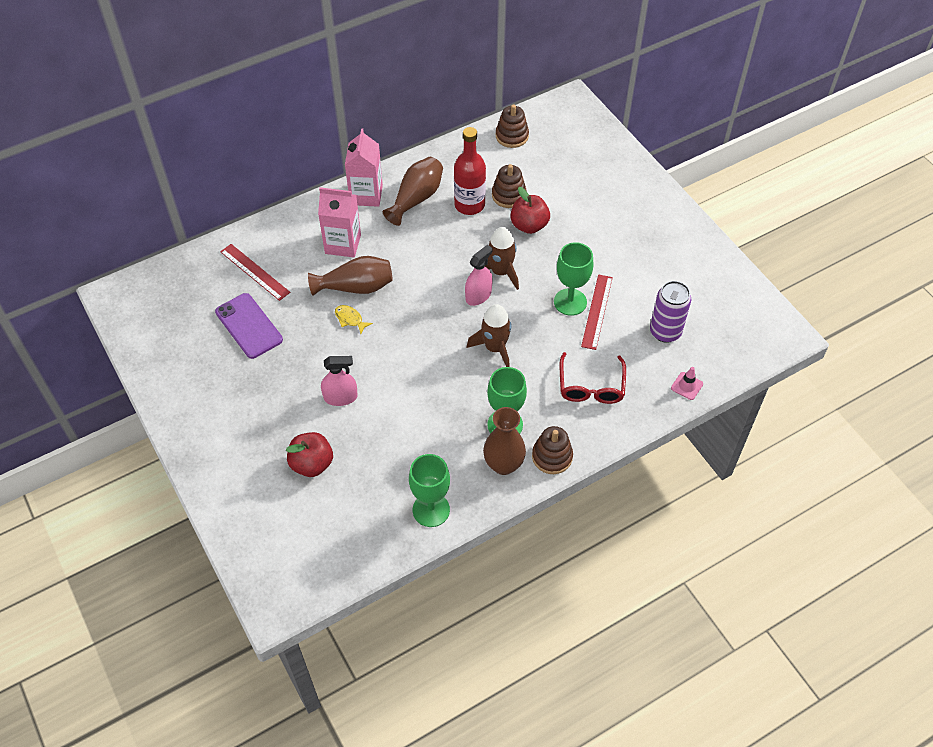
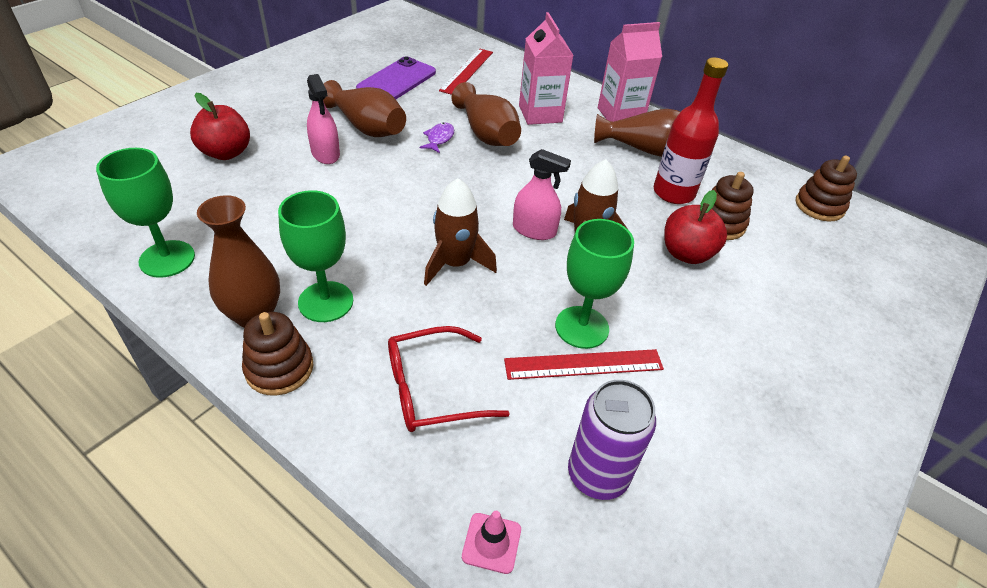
camera: 65 degrees right, 10 degrees down
yellow fish [335,305,373,334] -> purple fish [419,123,454,153]
none -> brown vase [323,80,406,137]

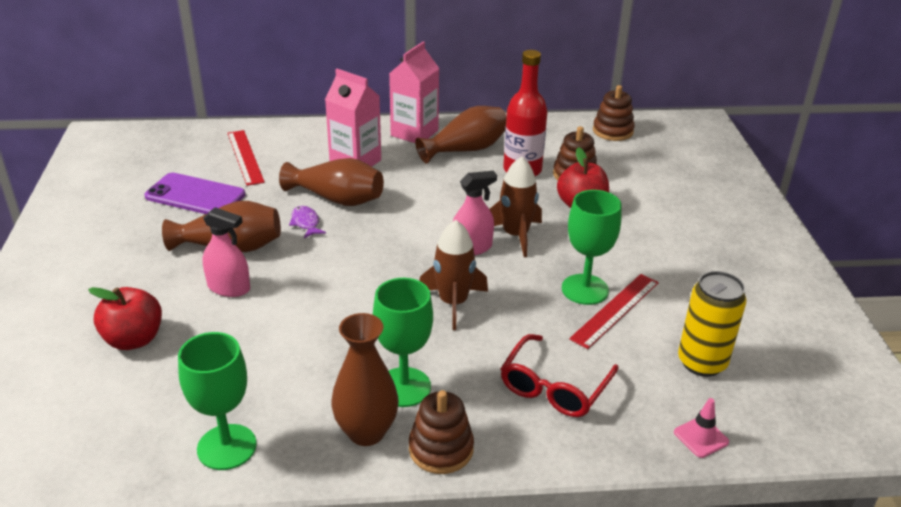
camera: 40 degrees left, 10 degrees down
purple phone [356,56,436,99] -> purple phone turned 60 degrees counterclockwise [145,172,245,214]
purple can [568,380,656,500] -> yellow can [678,271,747,377]

